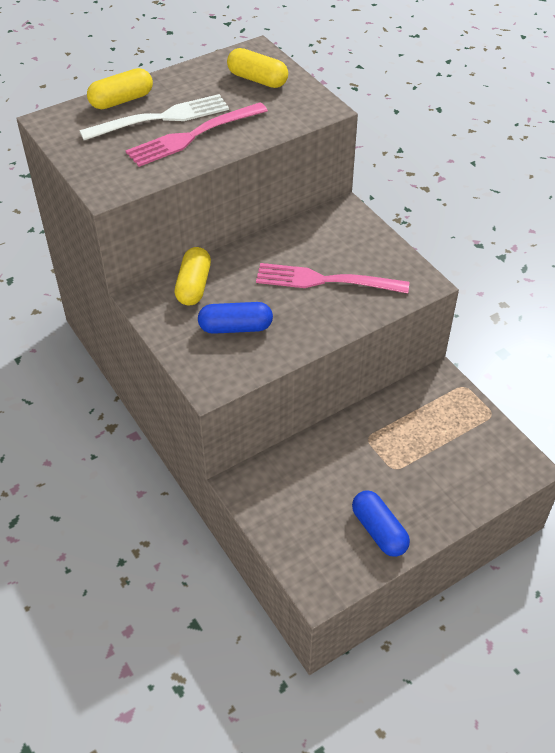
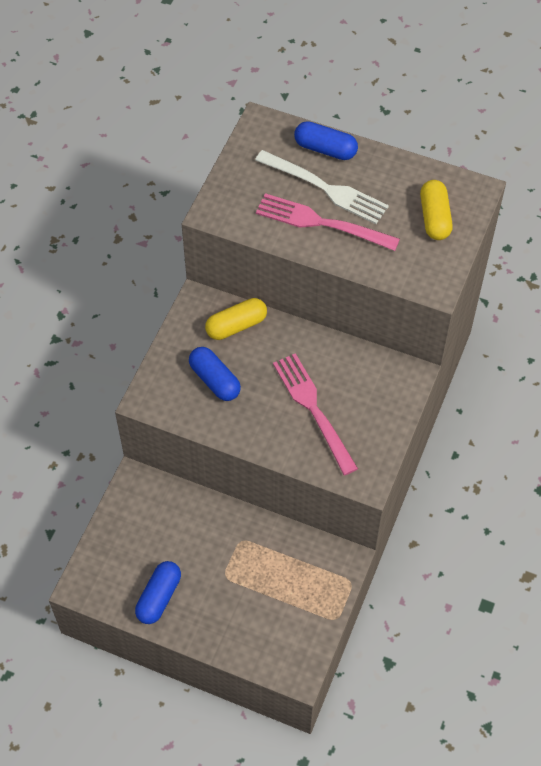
camera: 55 degrees right, 10 degrees up
yellow capsule [87,68,153,109] -> blue capsule [294,121,358,160]

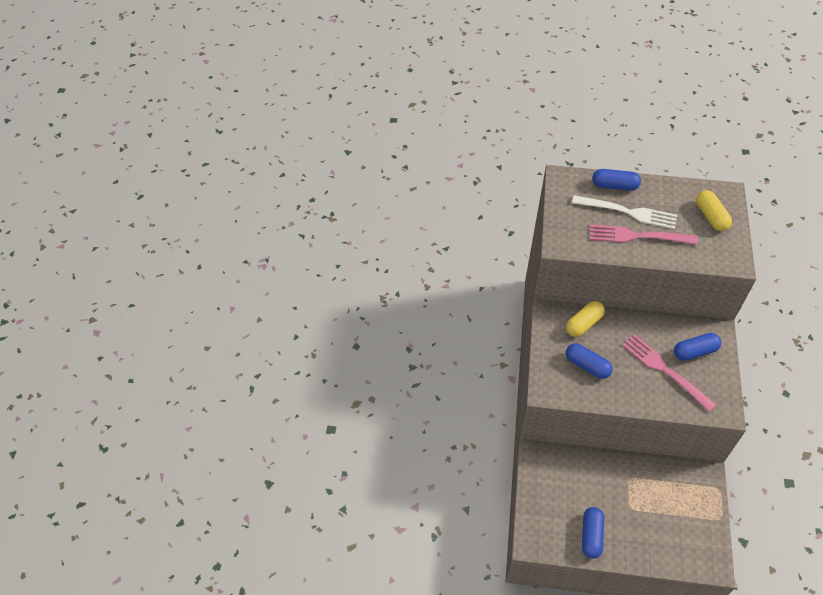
camera: 15 degrees left, 5 degrees down
none -> blue capsule [674,333,721,361]

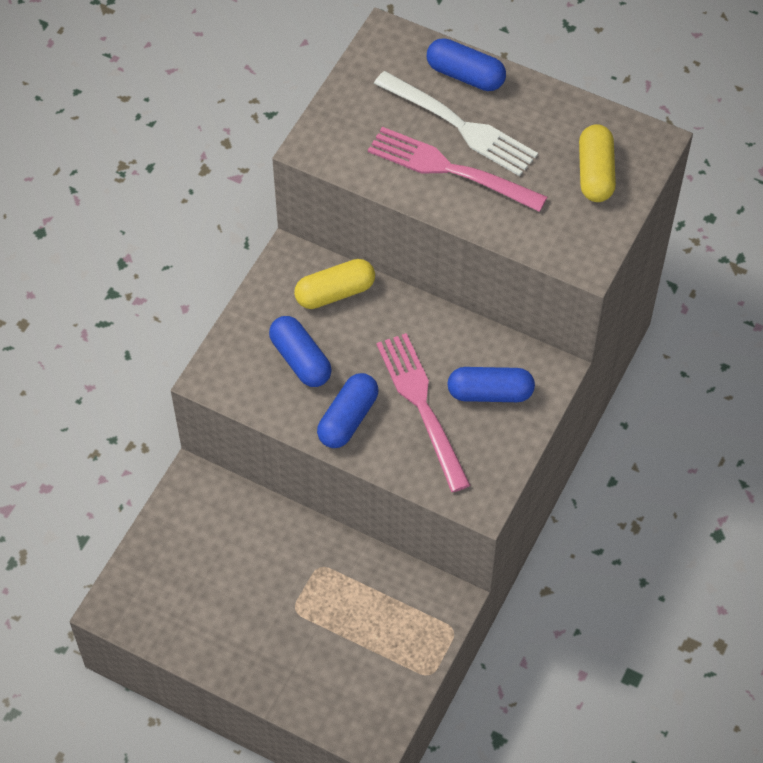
camera: 20 degrees right, 5 degrees up
blue capsule [582,507,604,559] -> blue capsule moved to [317,373,378,448]

